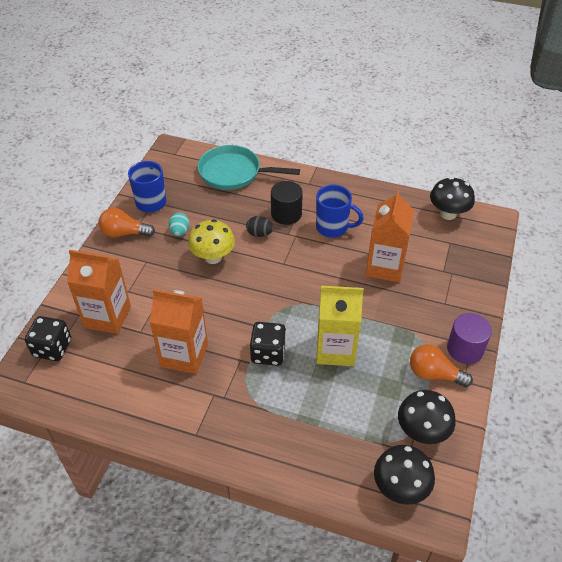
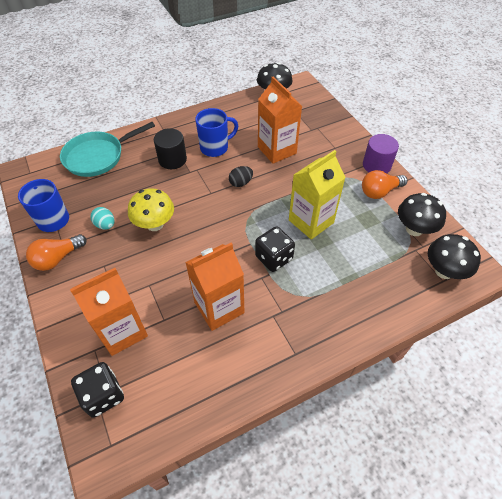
camera: 45 degrees left, 5 degrees up
black egg [246,216,274,237] -> black egg moved to [229,166,253,187]

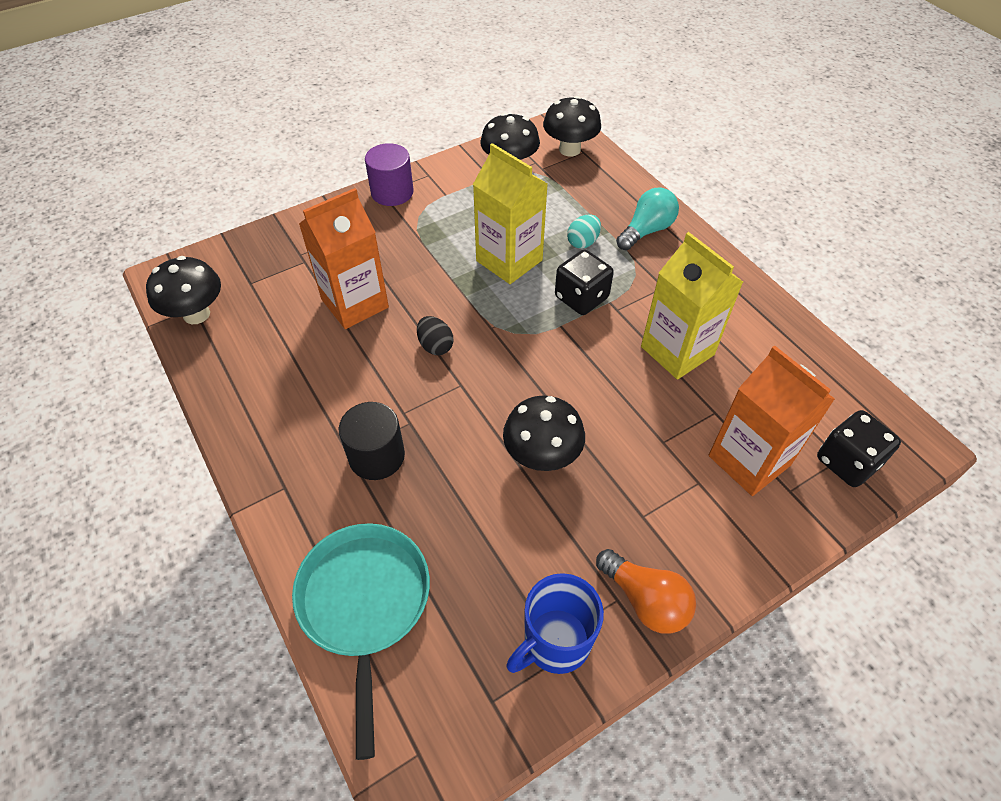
camera: 95 degrees left, 0 degrees up
turquoise pan [60,122,155,177] -> turquoise pan turned 150 degrees counterclockwise [292,523,430,760]
turquoise egg [91,207,114,230] -> turquoise egg moved to [567,214,601,249]
yellow mushroom [128,188,174,231] -> black mushroom [503,395,585,471]
orange carton [185,243,245,331] -> yellow carton [641,232,743,379]
blue mug [195,108,238,157] -> none
orange light bulb [362,170,407,199] -> none
none -> turquoise light bulb [616,188,679,250]

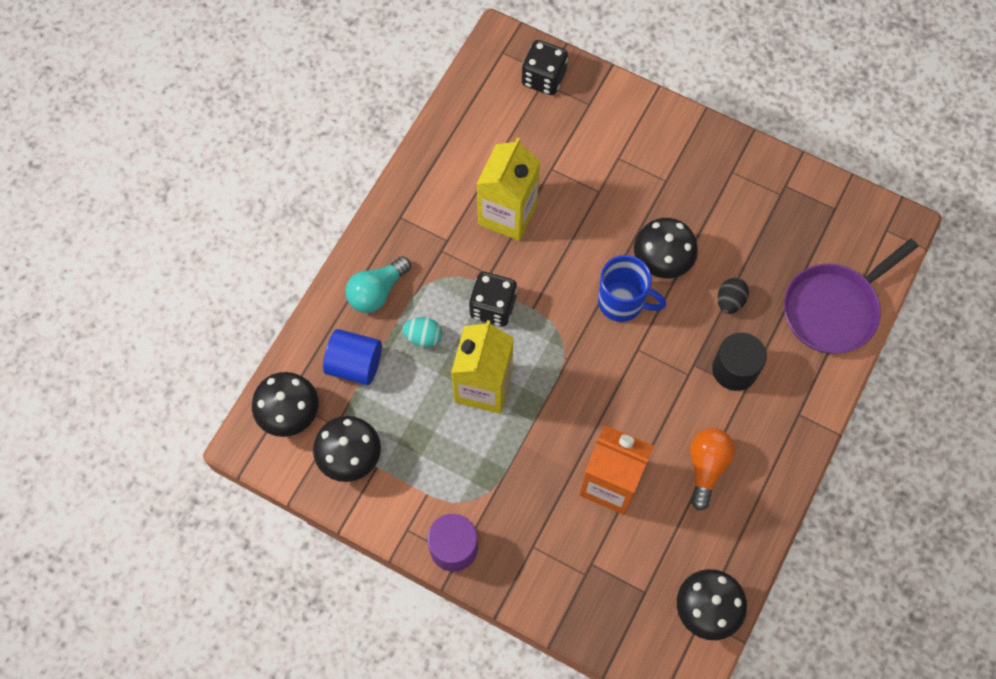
camera: 120 degrees left, 15 degrees up
turquoise pan [292,523,430,760] -> purple pan [784,239,918,354]
black egg [417,316,453,355] -> black egg moved to [718,278,749,314]
blue mug [506,573,604,674] -> blue mug moved to [598,255,666,322]
orange light bulb [596,549,696,634] -> orange light bulb moved to [690,428,735,511]
turquoise light bulb [616,188,679,250] -> turquoise light bulb turned 60 degrees counterclockwise [345,256,411,313]
orange carton [709,345,835,496] -> none
none -> blue cylinder [323,329,382,385]

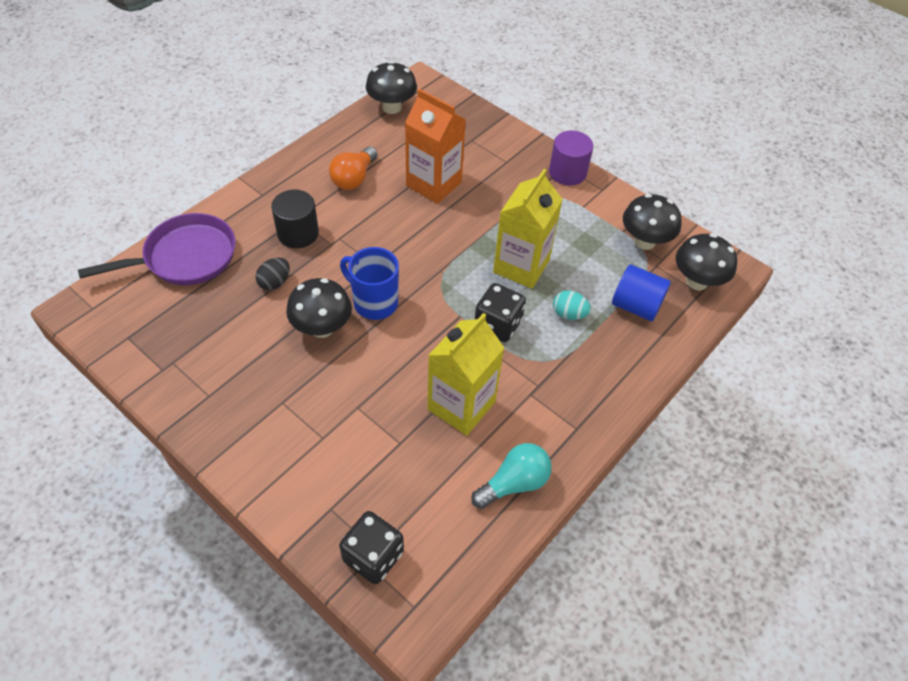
camera: 170 degrees left, 15 degrees down
turquoise light bulb [345,256,411,313] -> turquoise light bulb moved to [471,443,552,509]

